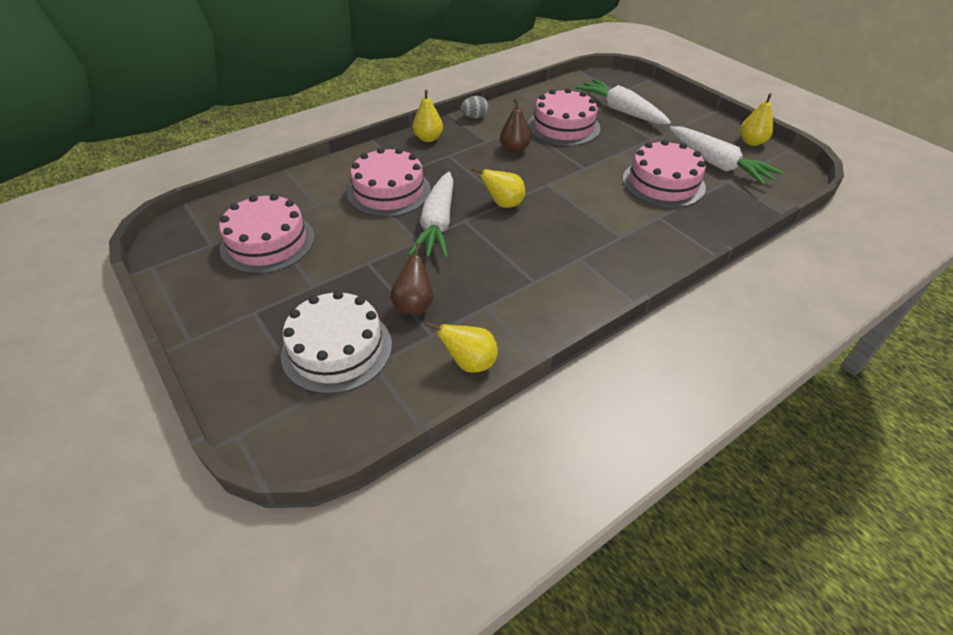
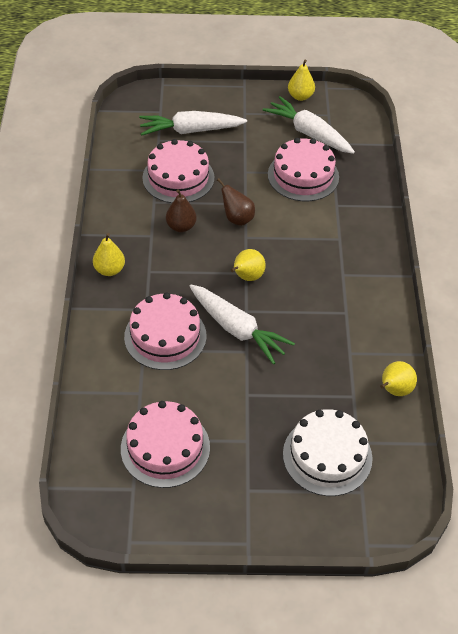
camera: 55 degrees left, 5 degrees up
brown pear [390,243,433,315] -> brown pear moved to [217,178,255,226]
grey egg [461,96,489,119] -> none
white carrot [670,126,782,186] -> white carrot turned 135 degrees counterclockwise [263,96,355,154]

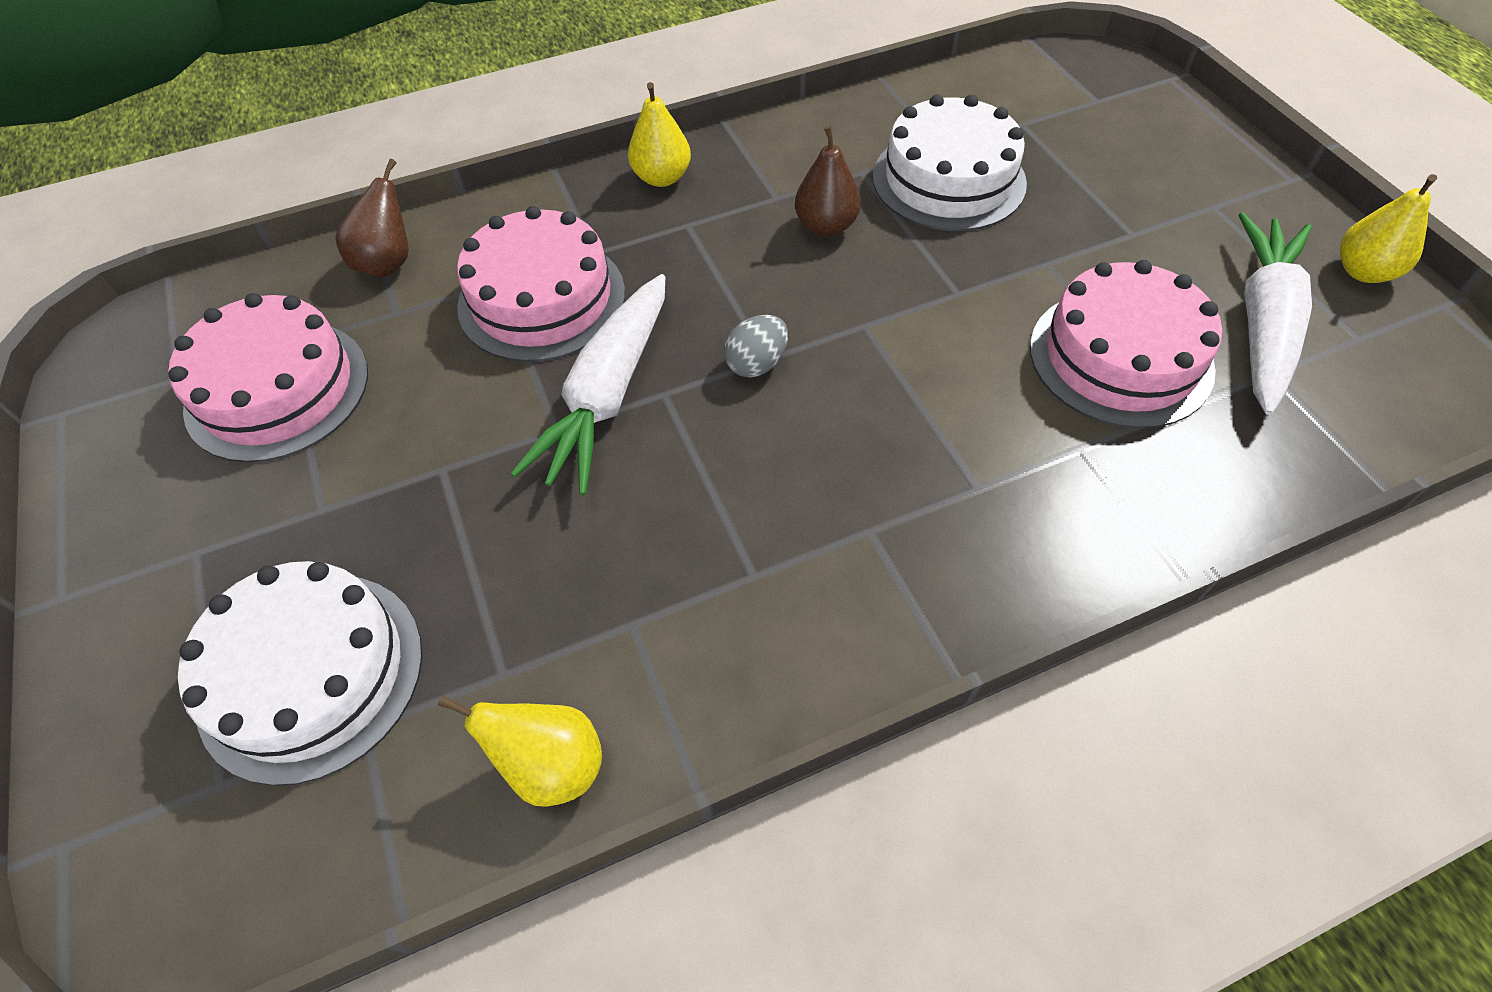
camera: 70 degrees right, 5 degrees up
white carrot [139,111,247,136] -> none
pink cake [142,139,214,203] -> white cake [873,94,1027,231]
brown pear [217,178,255,226] -> brown pear moved to [335,159,409,277]
yellow pear [231,249,266,281] -> grey egg [724,315,788,377]

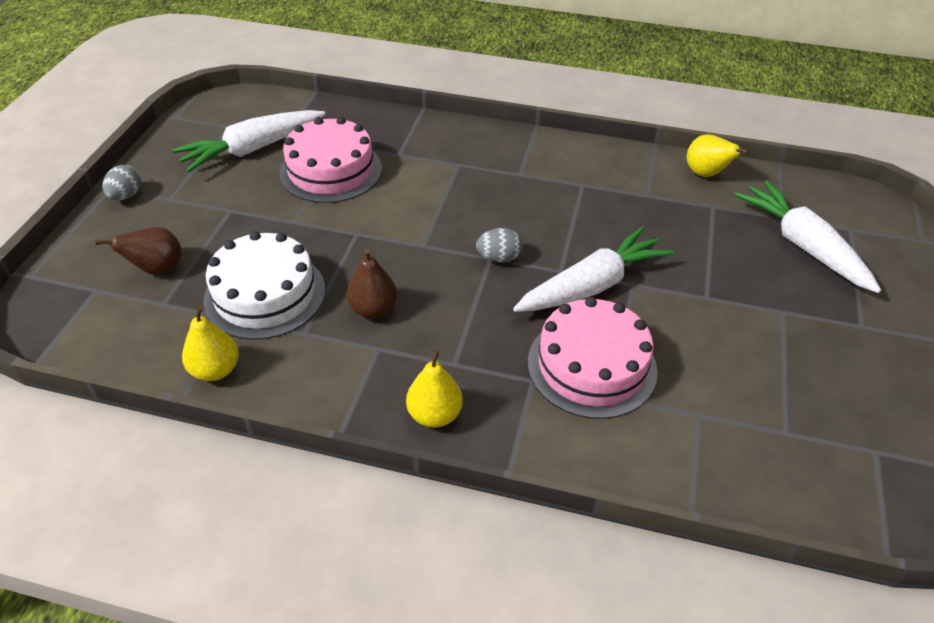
camera: 145 degrees left, 10 degrees down
pink cake [168,293,368,463] -> none
white cake [178,561,422,786] -> white carrot [735,181,881,293]
brown pear [335,159,409,277] -> brown pear moved to [94,227,182,275]
yellow pear [1340,174,1437,283] -> yellow pear moved to [182,306,239,381]
none -> grey egg [103,165,141,200]

